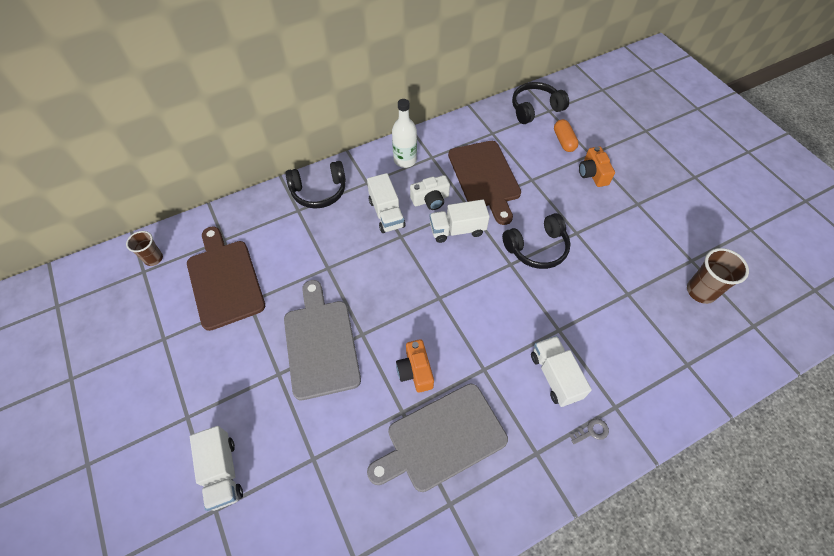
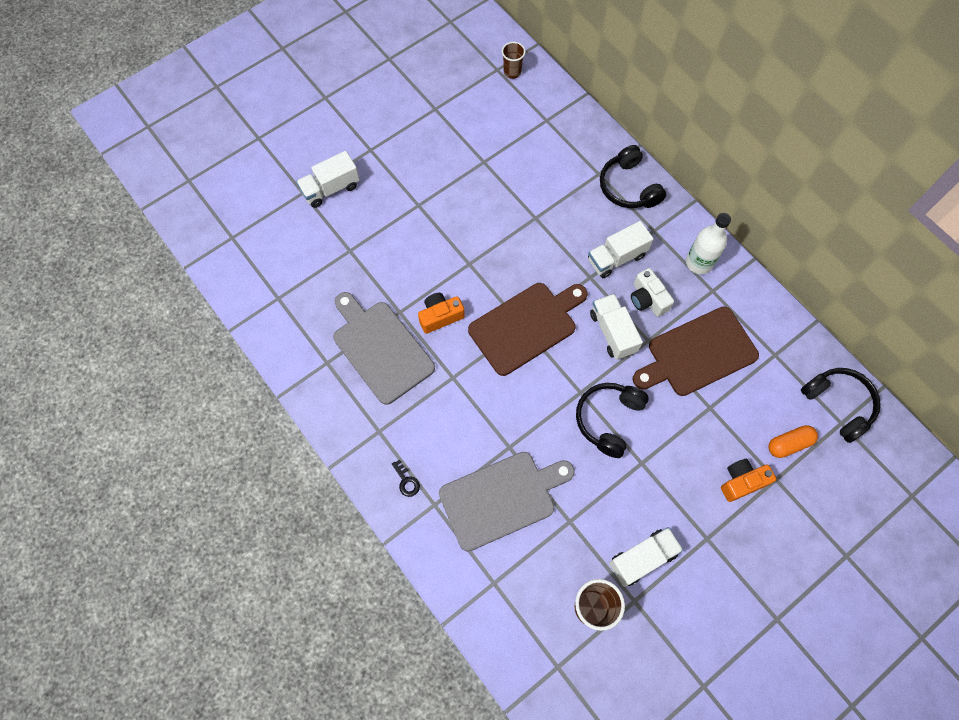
camera: 80 degrees right, 10 degrees up
brown cutting board [187,226,265,331] -> brown cutting board moved to [468,283,588,376]
grey cutting board [284,280,361,400] -> grey cutting board moved to [439,452,575,551]
black headphones [502,213,570,269] -> black headphones turned 60 degrees clockwise [576,383,649,458]
white truck [531,336,592,407] -> white truck moved to [609,527,683,587]
grey key [569,418,609,444] -> black key [392,460,420,497]

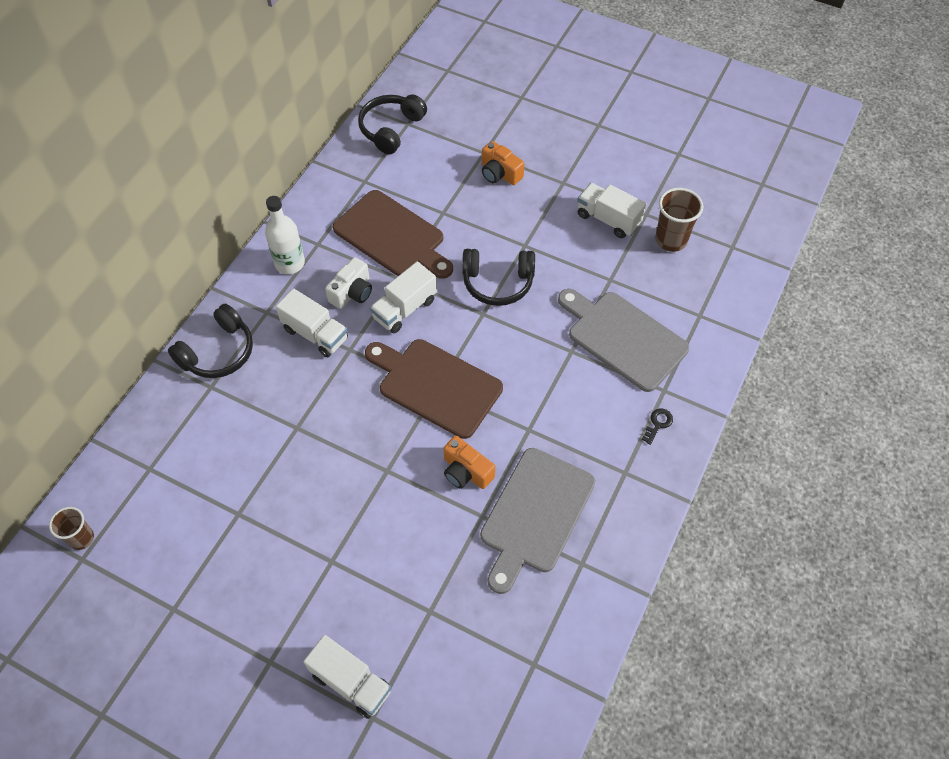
camera: 115 degrees left, 10 degrees down
orange capsule [768,425,818,458] -> none

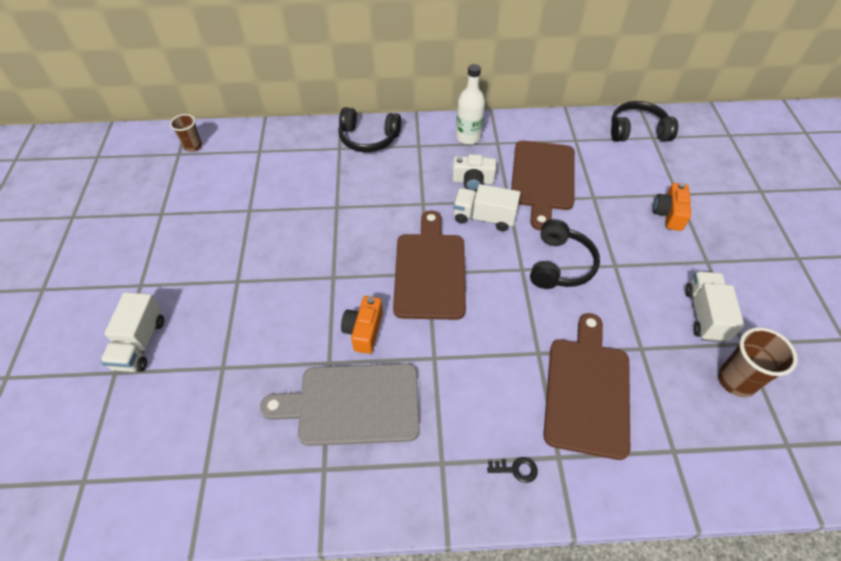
camera: 60 degrees right, 5 degrees down
white truck [276,289,348,357] -> none
black headphones [462,249,535,306] -> black headphones turned 135 degrees counterclockwise [530,219,600,289]
grey cutting board [558,289,689,392] -> brown cutting board [543,313,630,460]

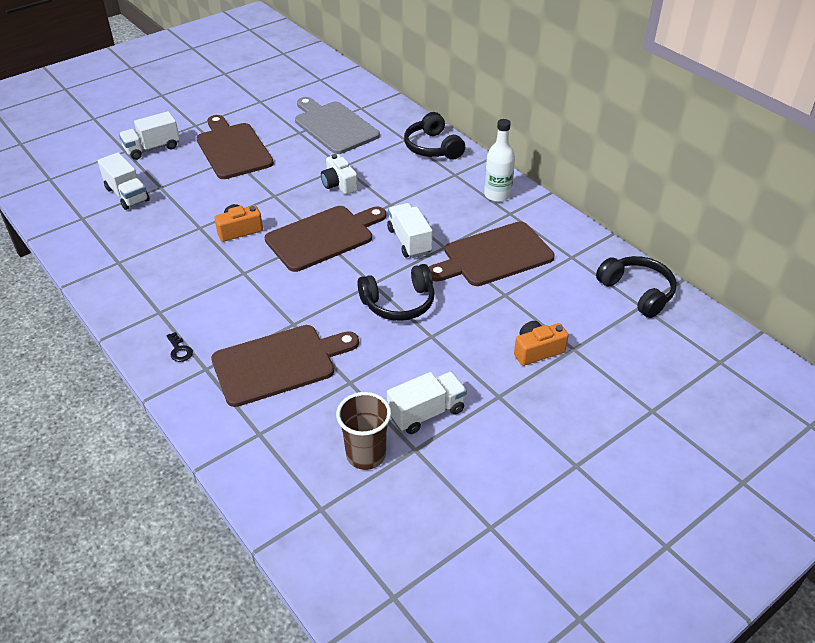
camera: 55 degrees right, 10 degrees down
brown cup [170,114,202,152] -> none
grey cutting board [260,363,420,446] -> grey cutting board moved to [295,97,380,154]
white camera [452,154,496,191] -> white camera moved to [321,154,358,195]
none -> white truck [97,152,150,210]
none -> brown cutting board [196,115,274,179]

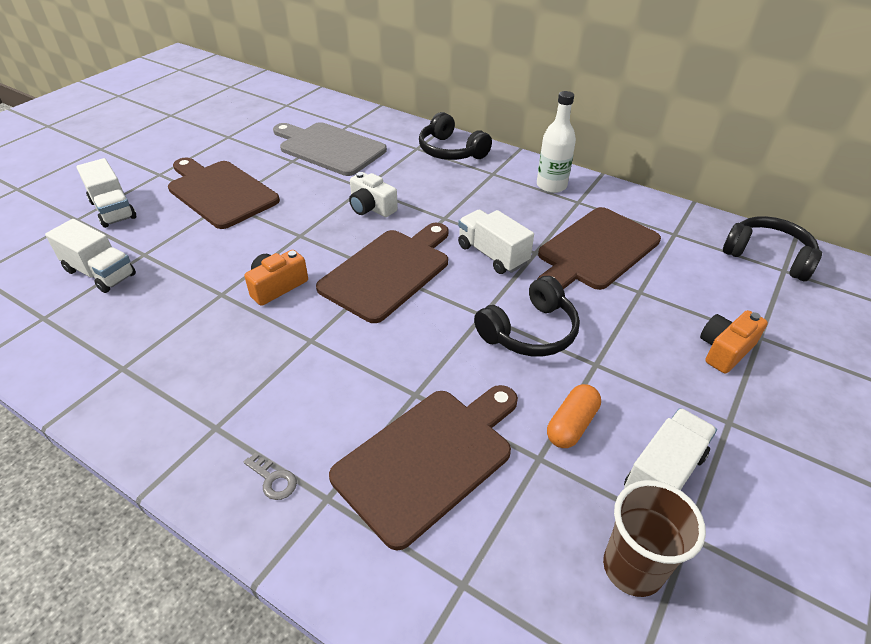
camera: 20 degrees left, 0 degrees up
white truck [119,111,180,160] -> white truck turned 75 degrees counterclockwise [76,158,137,228]
black key [166,332,193,362] -> grey key [244,452,297,500]
none -> orange capsule [547,384,601,448]

